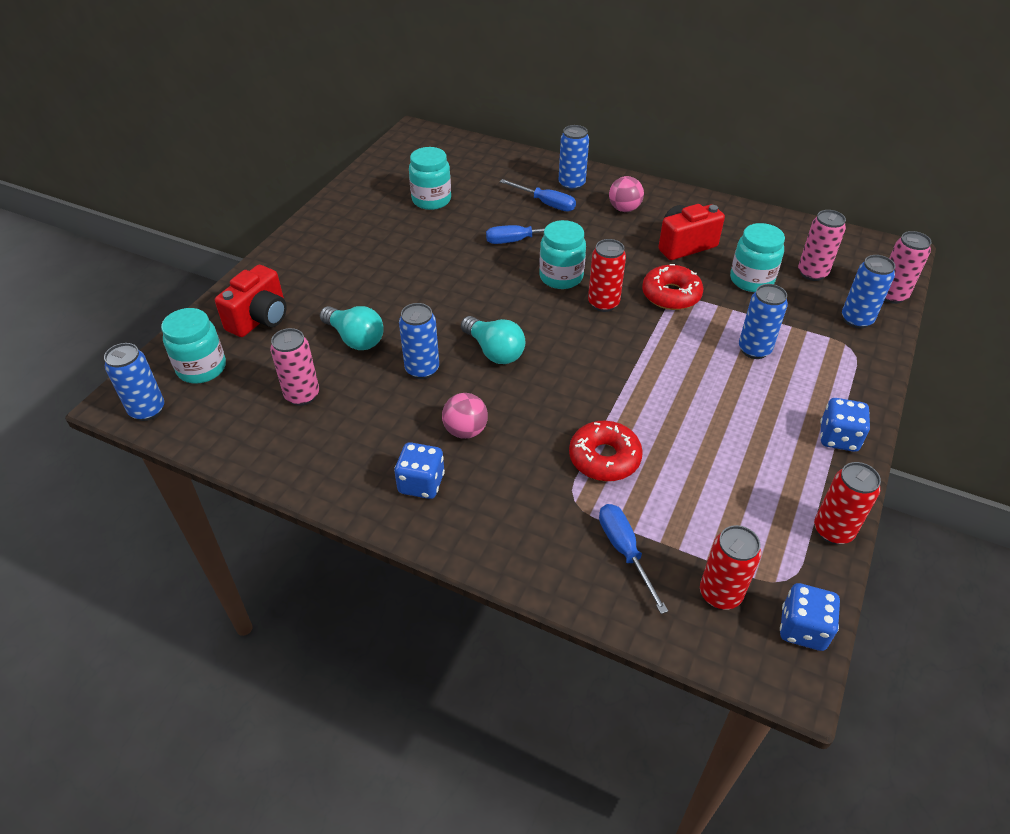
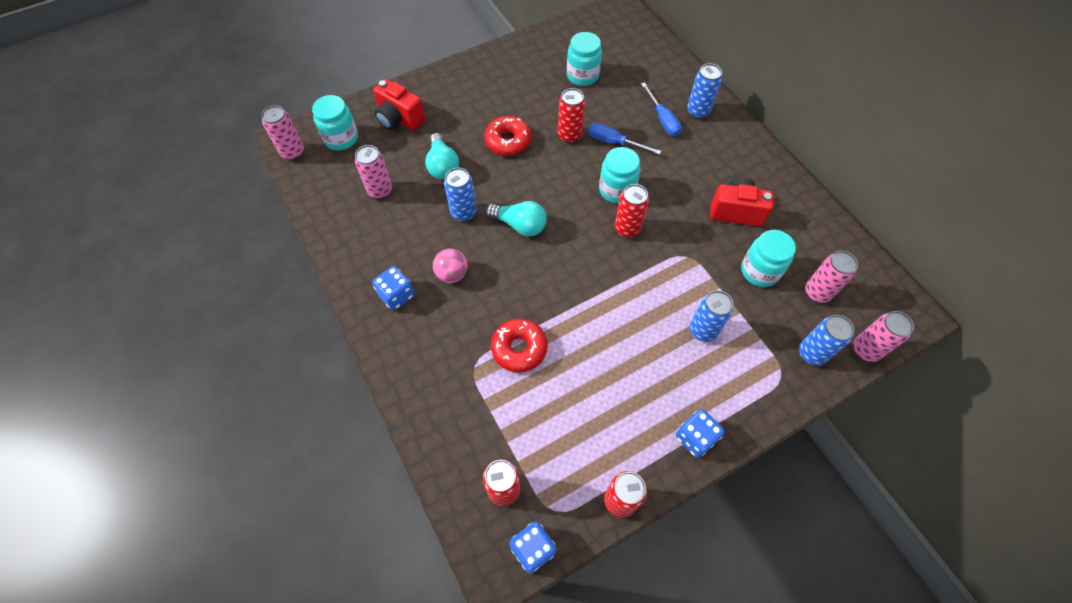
camera: 35 degrees right, 15 degrees up
blue can [104,343,164,421] -> pink can [261,105,304,160]
red camera [215,265,287,337] -> red camera turned 60 degrees clockwise [373,79,425,131]
turquoise light bulb [461,316,526,364] -> turquoise light bulb turned 60 degrees counterclockwise [485,201,547,236]
blue screwdriver [599,504,668,614] -> none
pink ball [609,176,644,212] -> none
red donut [642,264,703,310] -> red donut moved to [484,116,531,156]
none -> red can [558,88,585,143]

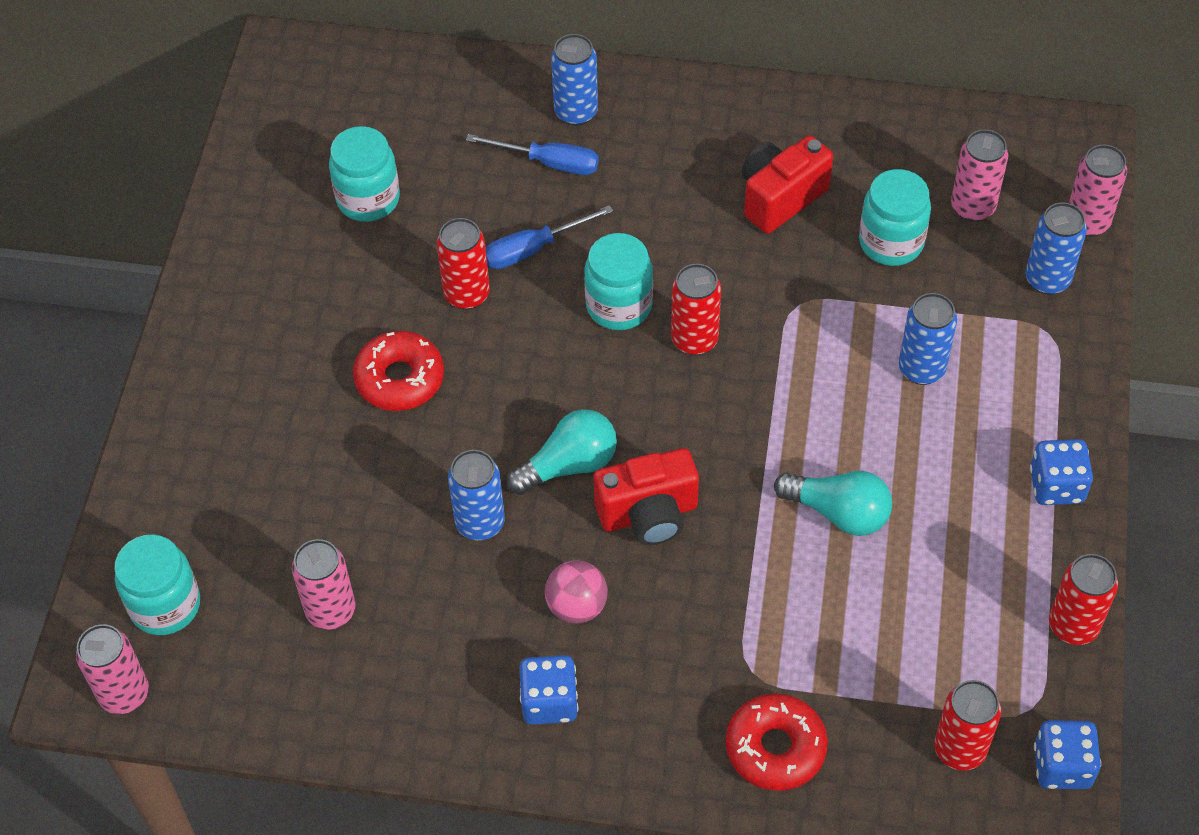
camera: 50 degrees left, 5 degrees down
red camera [373,79,425,131] -> red camera moved to [594,448,699,545]
turquoise light bulb [425,133,459,179] -> turquoise light bulb moved to [774,471,892,536]
red donut [491,319,548,372] -> red donut moved to [726,693,828,791]

